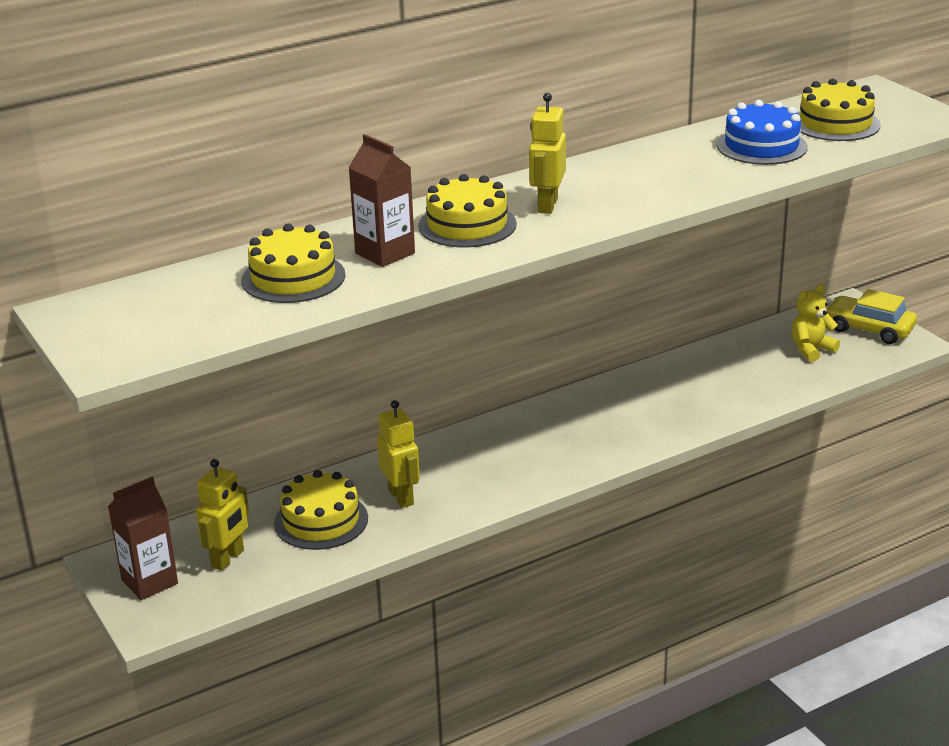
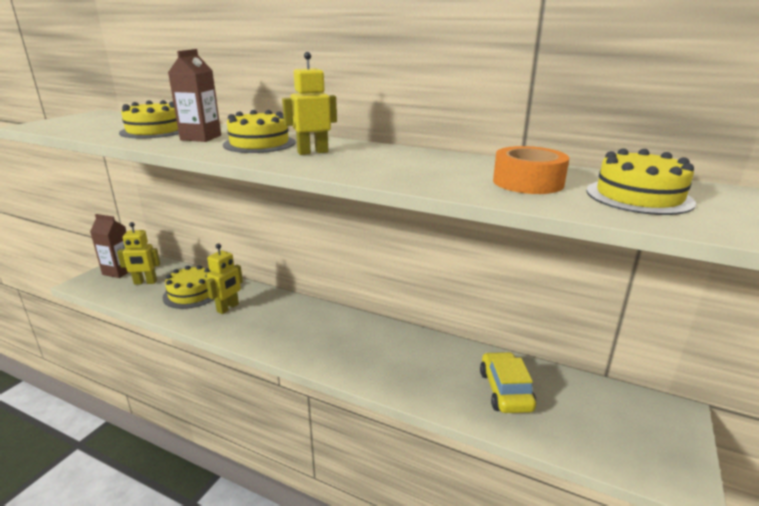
camera: 55 degrees right, 5 degrees down
blue cake [716,100,808,165] -> orange tape [493,146,569,194]
yellow teddy bear [792,284,840,362] -> none
yellow car [826,289,917,344] -> yellow car moved to [480,352,536,413]

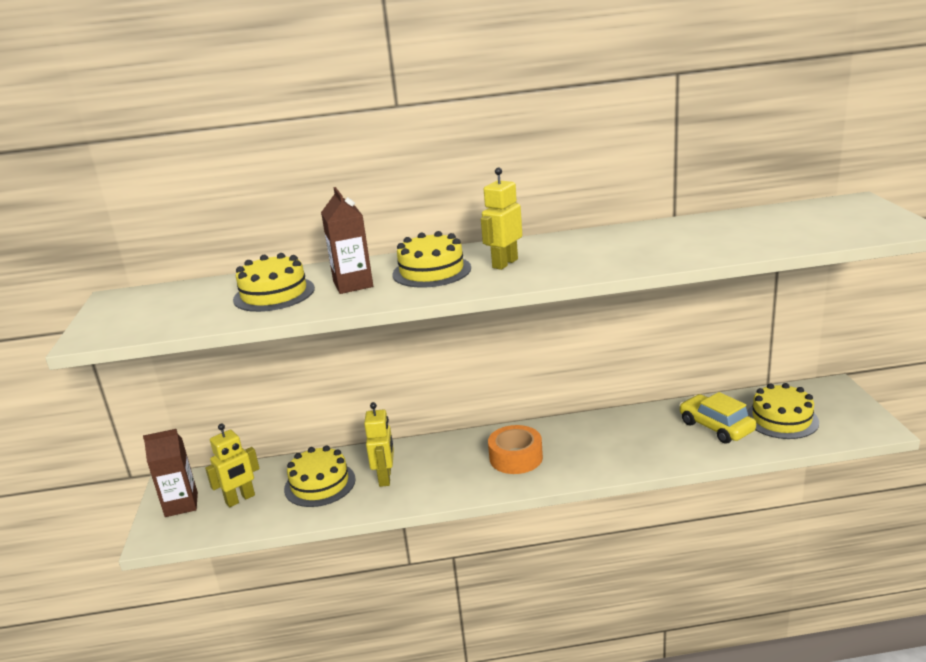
camera: 30 degrees left, 0 degrees up
orange tape [493,146,569,194] -> orange tape moved to [488,425,543,474]
yellow cake [586,148,696,215] -> yellow cake moved to [747,383,819,439]

